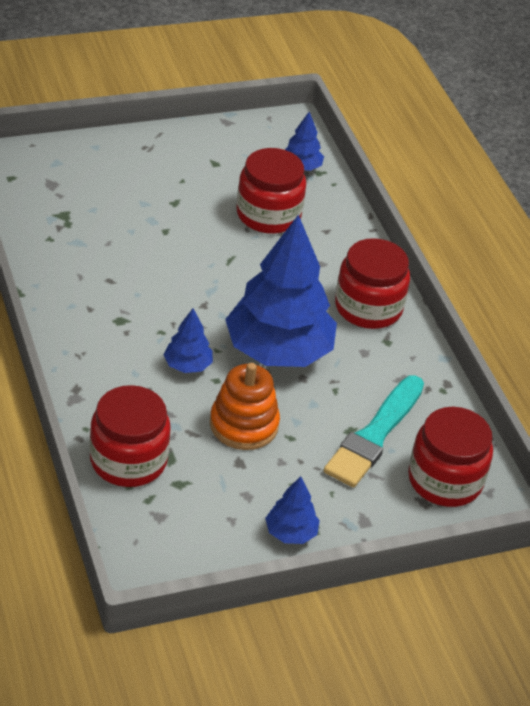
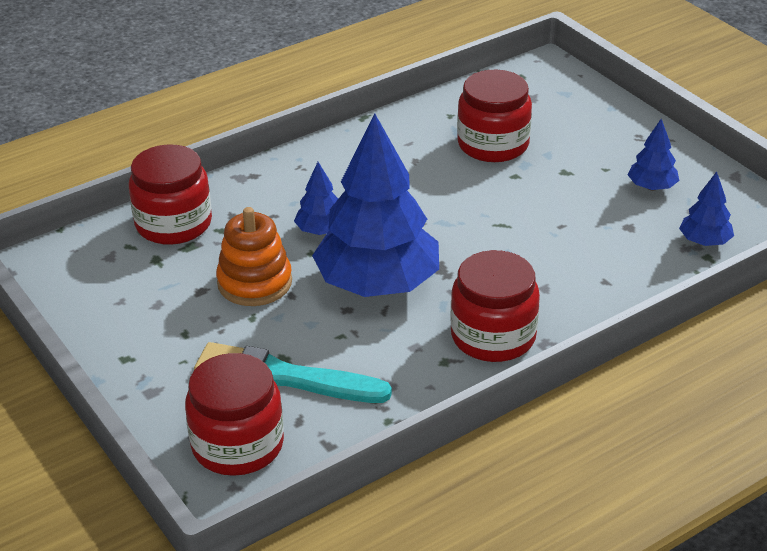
camera: 80 degrees right, 5 degrees down
red jar [237,148,306,234] -> red jar moved to [457,70,532,162]
blue tree [265,476,320,544] -> blue tree moved to [628,119,680,191]

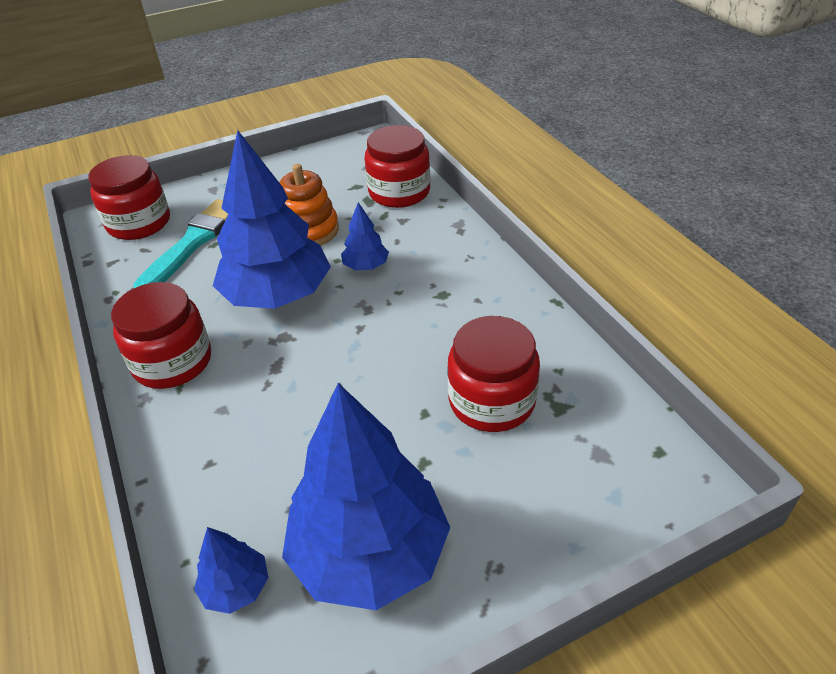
camera: 100 degrees right, 5 degrees up
blue tree [628,119,680,191] -> blue tree [282,383,450,610], size x2.28

